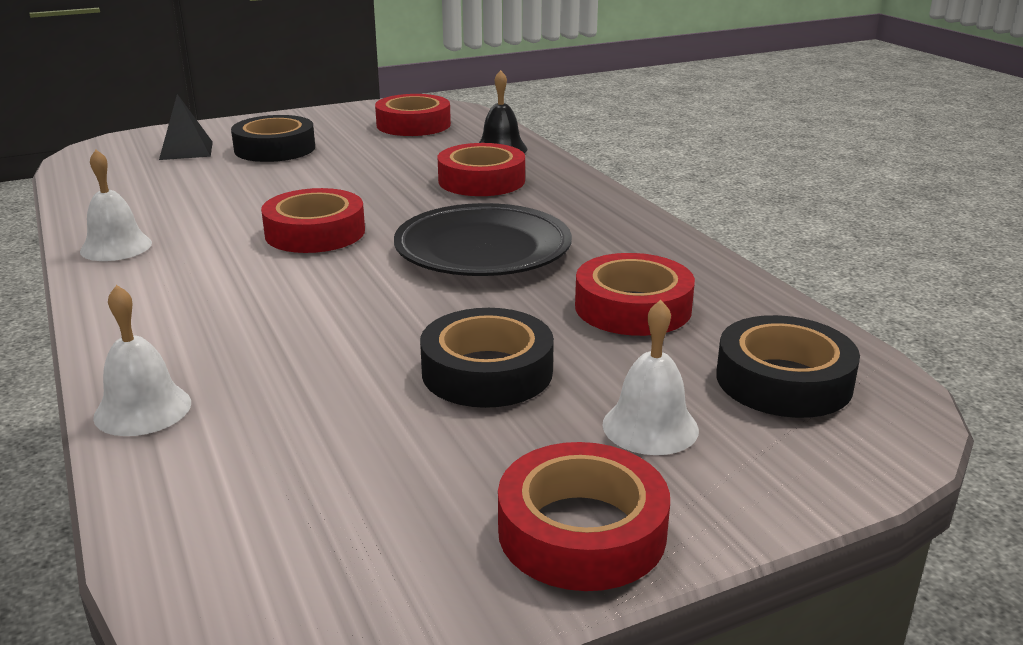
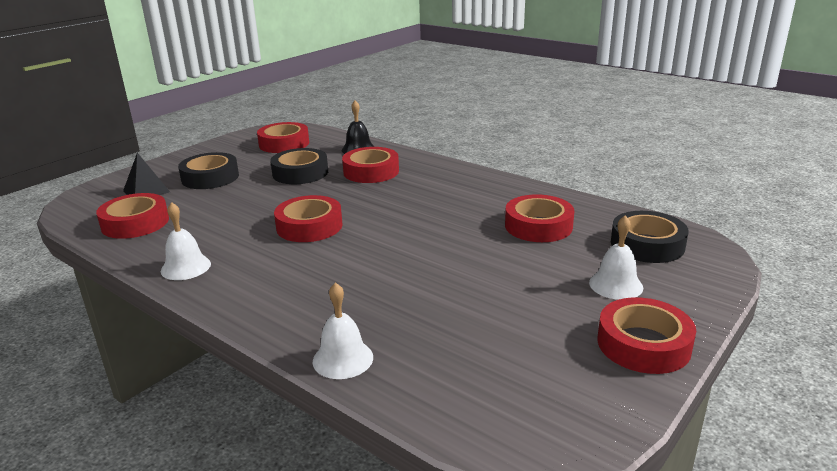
camera: 25 degrees left, 0 degrees up
black plate [394,203,572,276] -> none
black tape [420,308,554,408] -> black tape moved to [270,148,328,184]
none -> red tape [96,193,169,239]

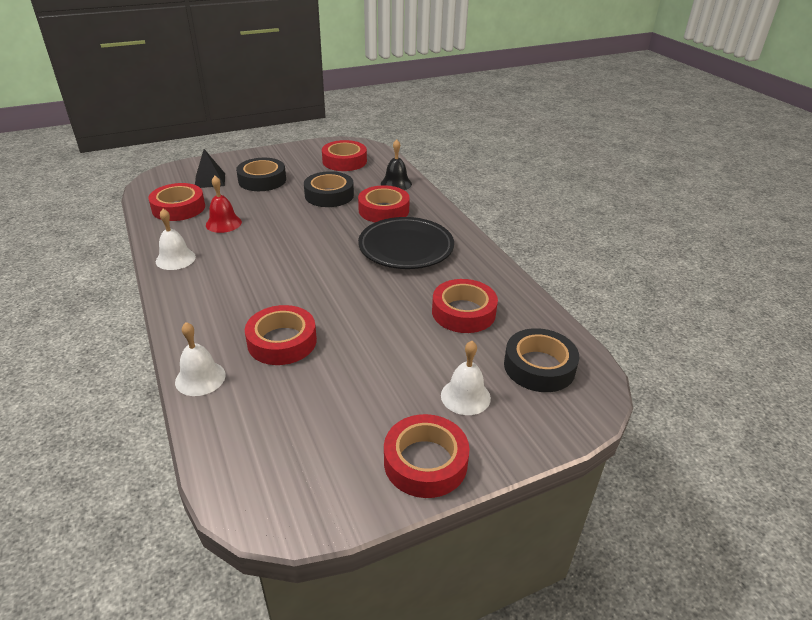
camera: 25 degrees right, 10 degrees up
red tape [274,195,343,242] -> red tape moved to [245,305,317,365]
none -> red bell [206,176,242,233]
none -> black plate [358,217,454,269]

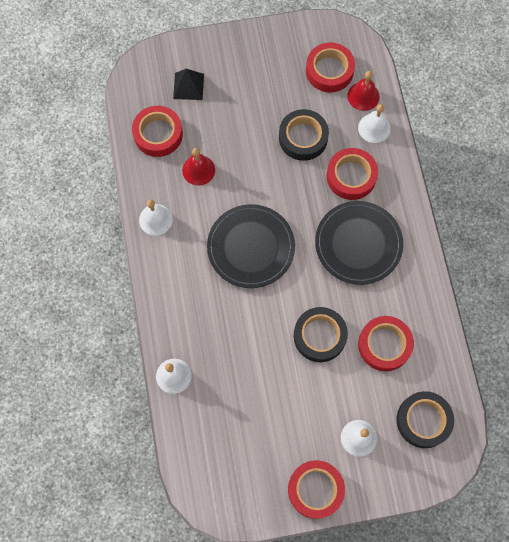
camera: 15 degrees right, 35 degrees up
black tape [236,158,286,191] -> black tape moved to [294,307,348,362]
red tape [245,305,317,365] -> none
black bell [381,139,412,190] -> white bell [358,104,391,143]
none -> black plate [207,204,295,288]
none -> red bell [347,71,379,111]

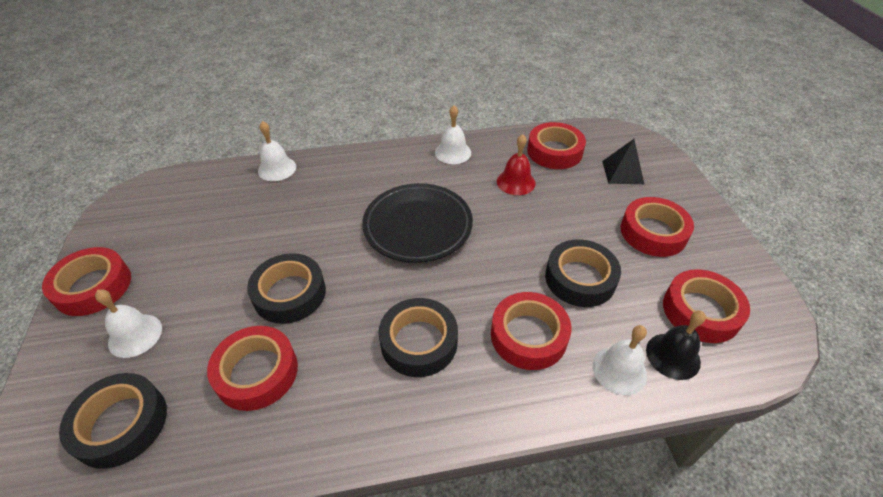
camera: 90 degrees right, 25 degrees down
black plate [315,201,403,285] -> black tape [379,298,458,377]
red bell [347,71,379,111] -> black bell [646,310,706,380]
none -> red tape [621,197,694,257]

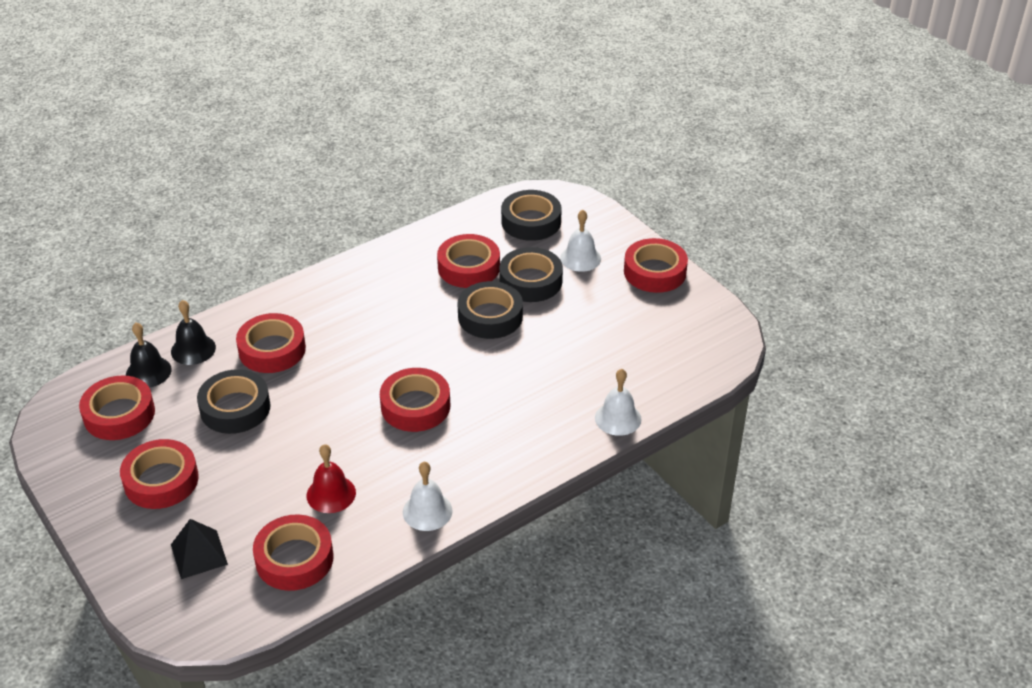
camera: 155 degrees right, 5 degrees down
black plate [362,183,473,263] -> red tape [380,368,450,432]
black tape [379,298,458,377] -> black tape moved to [499,247,563,302]
white bell [593,325,647,395] -> black bell [171,300,216,365]

